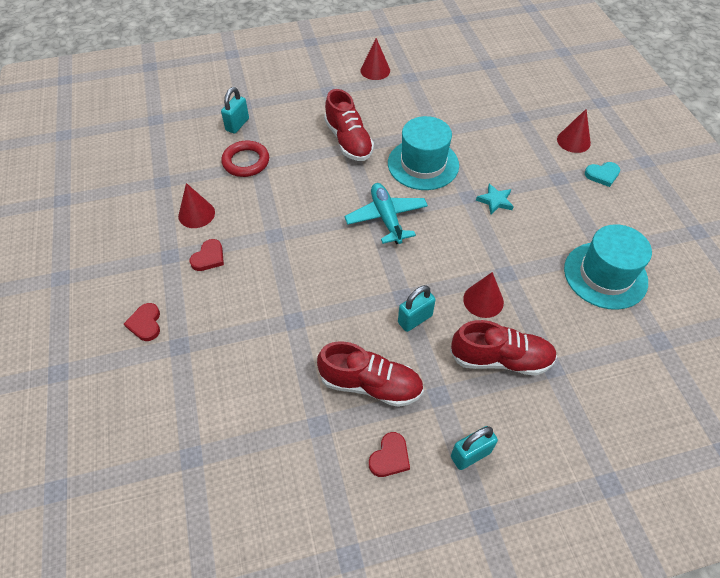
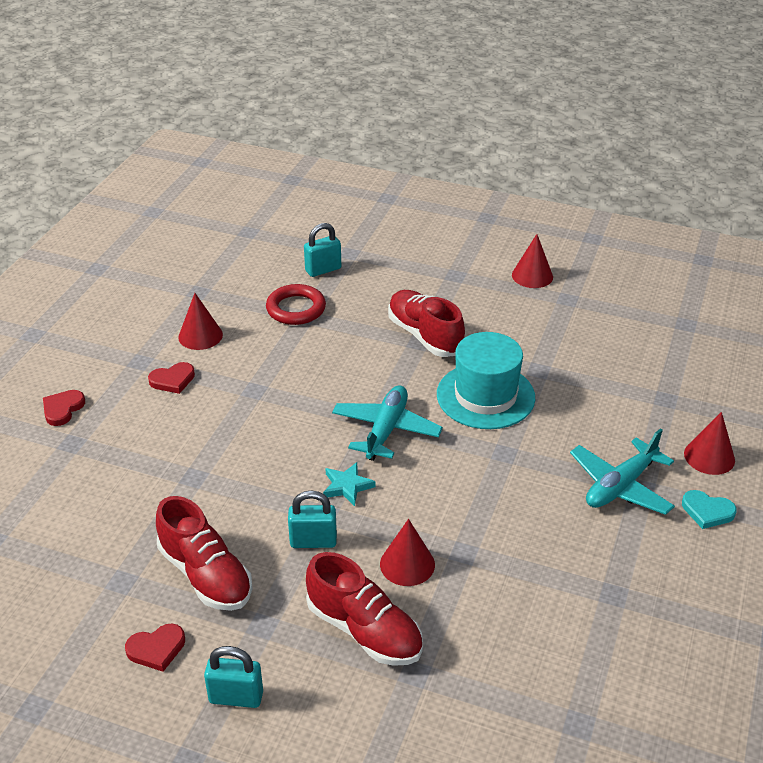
camera: 35 degrees right, 15 degrees down
red shoe [324,89,374,161] -> red shoe turned 135 degrees clockwise [388,290,465,357]
turquoise star [476,184,514,214] -> turquoise star moved to [323,462,376,506]
turquoise hat [564,224,652,310] -> none
none -> turquoise plane [570,429,675,515]

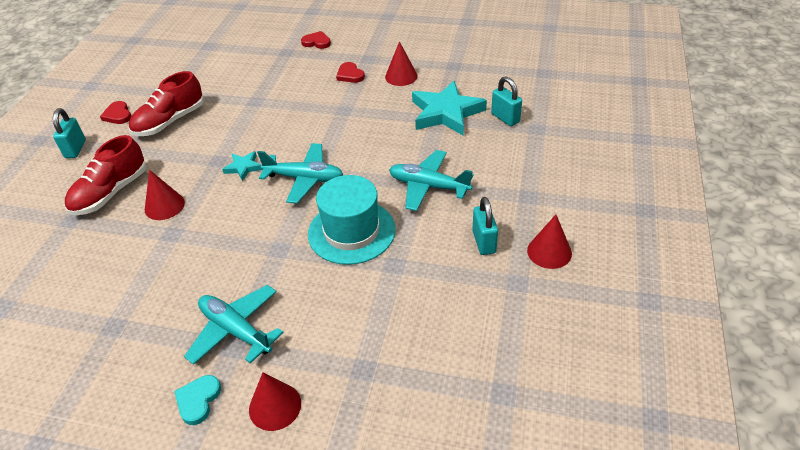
camera: 85 degrees right, 5 degrees up
red ring [266,284,326,325] -> turquoise star [412,81,487,135]
turquoise padlock [288,490,337,548] -> turquoise padlock moved to [472,197,498,255]
red shoe [388,290,465,357] -> turquoise plane [389,150,473,211]

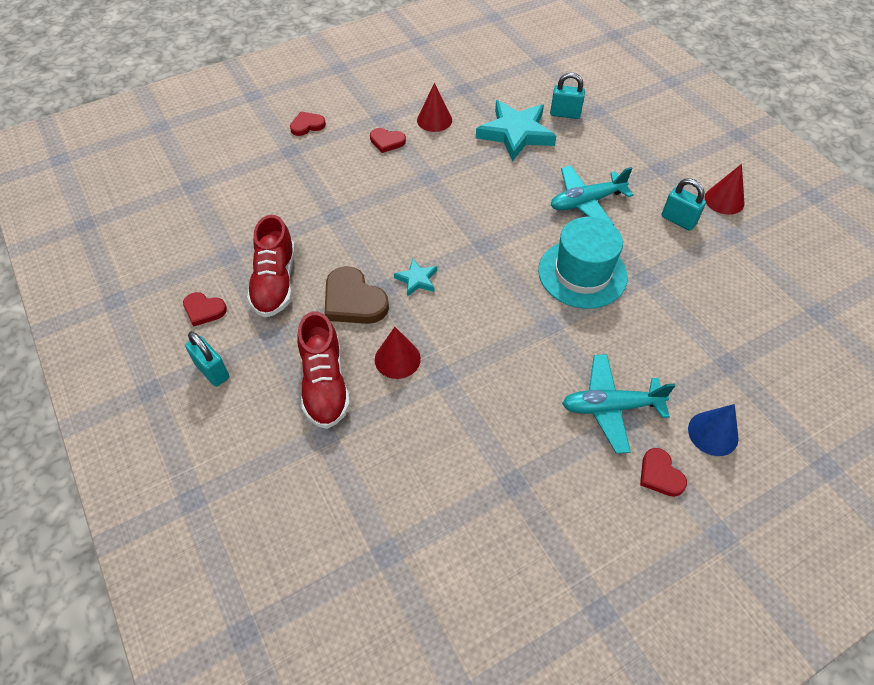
camera: 45 degrees left, 10 degrees up
turquoise heart [174,375,221,425] -> red heart [640,448,687,497]
red cone [249,372,301,431] -> blue cone [688,404,739,456]
turquoise plane [257,143,343,204] -> none
none -> brown heart [325,266,389,324]

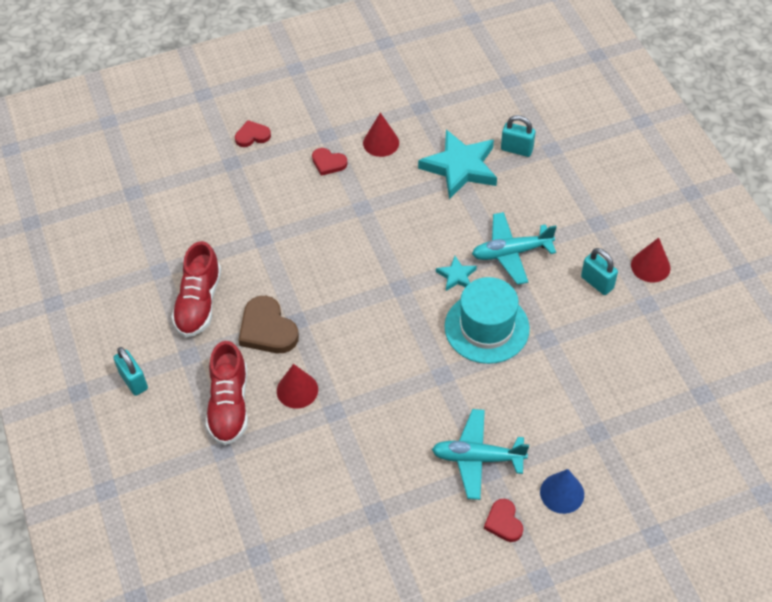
camera: 10 degrees right, 0 degrees up
red heart [183,292,227,327] -> none
turquoise star [394,258,437,296] -> turquoise star moved to [436,256,477,291]

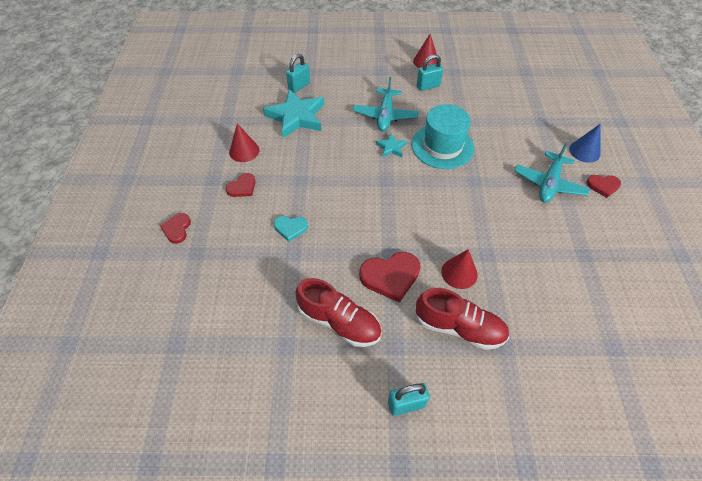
camera: 70 degrees left, 0 degrees up
brown heart [238,296,299,353] -> red heart [359,252,420,303]
none -> turquoise heart [274,216,308,242]

